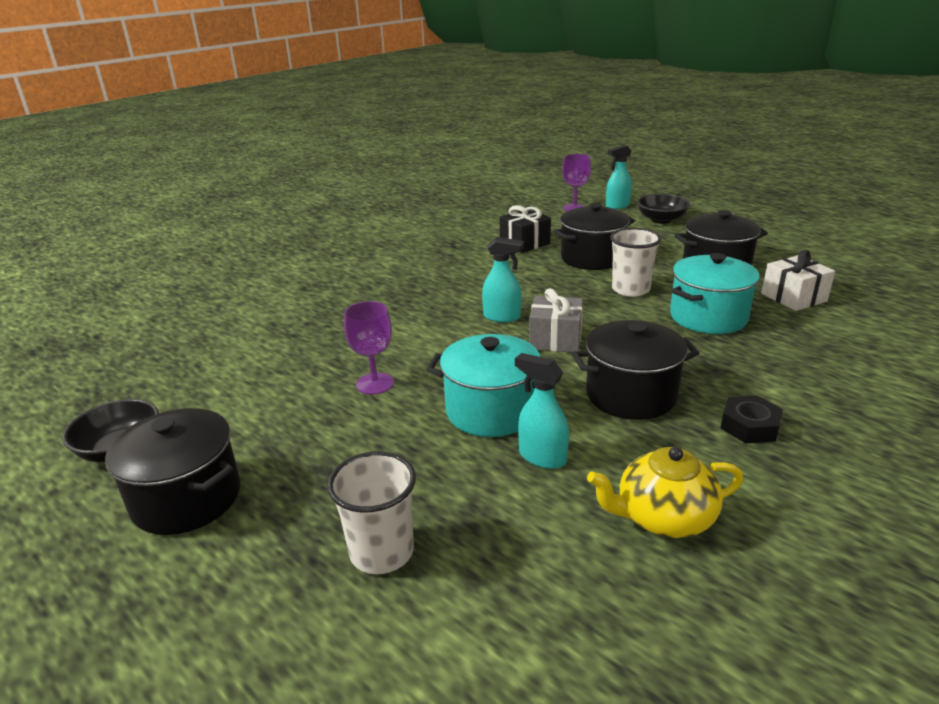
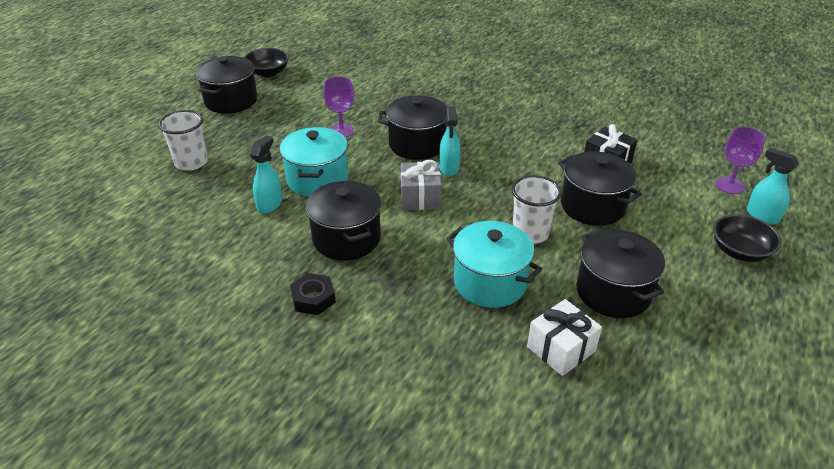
camera: 75 degrees right, 10 degrees up
yellow teapot [587,447,743,538] -> none
none -> black pot [378,95,457,160]

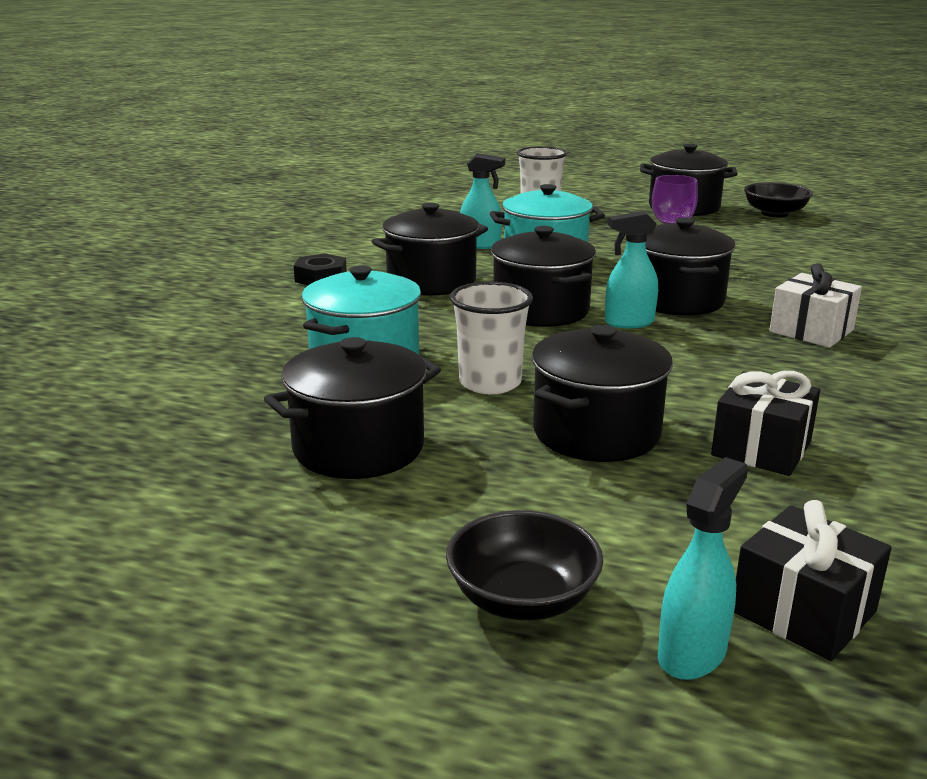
camera: 80 degrees right, 15 degrees down
grey gift [401,160,441,210] -> black pot [491,226,596,327]
white gift [527,299,602,376] -> white gift moved to [769,263,862,348]
purple goblet [716,127,765,194] -> black gift [734,500,892,661]

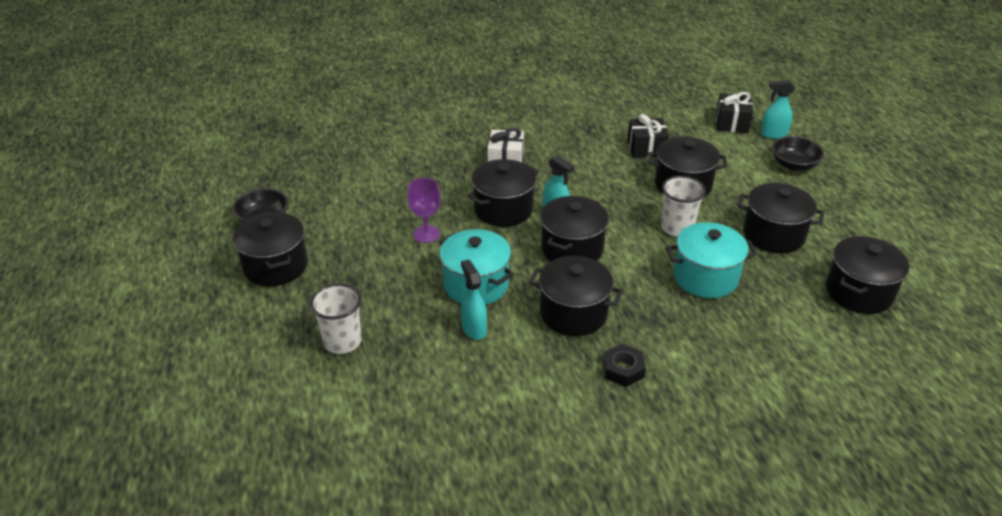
camera: 125 degrees left, 15 degrees up
none -> black pot [826,236,909,314]

